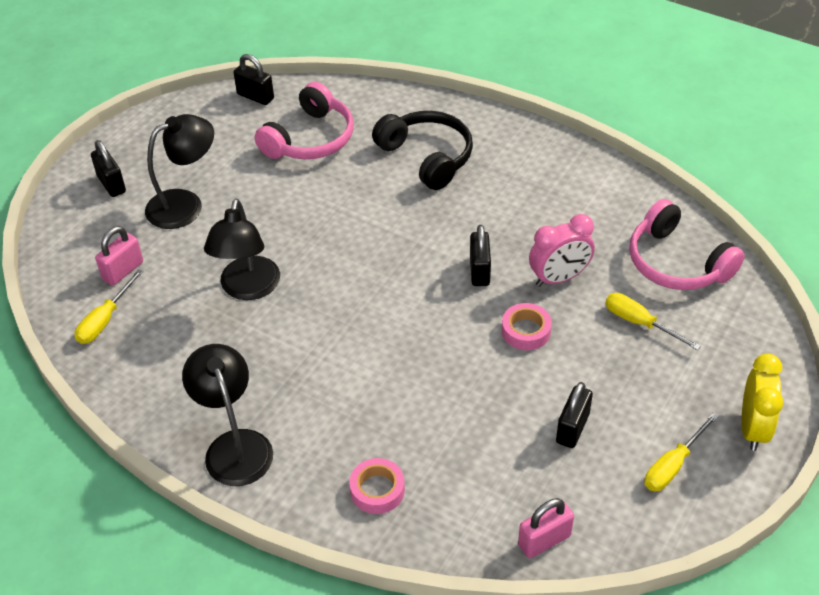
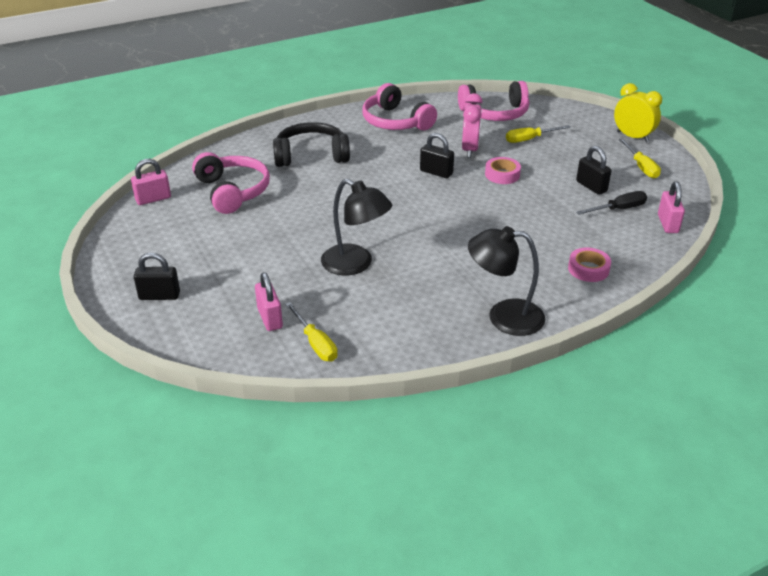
camera: 60 degrees left, 10 degrees down
black lamp [145,114,214,229] -> none
black padlock [233,54,274,105] -> pink padlock [131,159,171,205]
none -> pink headphones [362,83,437,130]
none -> black screwdriver [576,191,647,215]

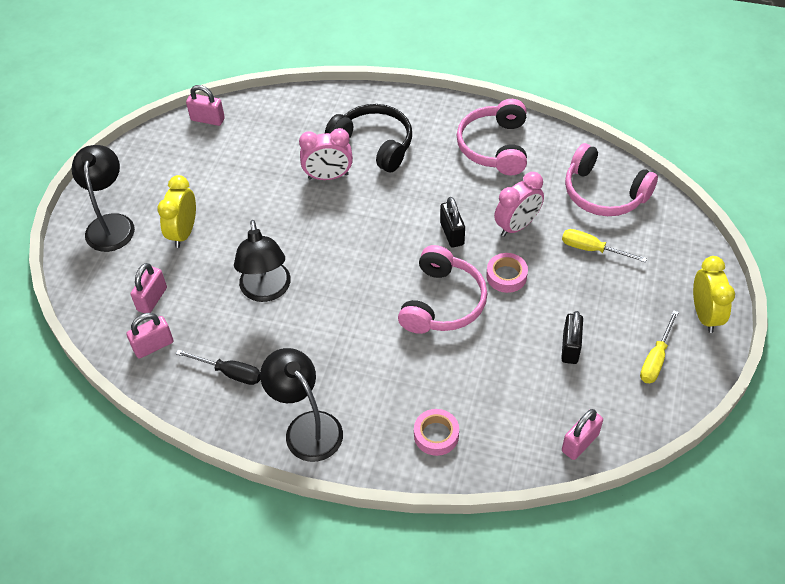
camera: 45 degrees right, 15 degrees up
black padlock [134,252,180,300] -> black lamp [71,145,135,252]
pink headphones [192,152,270,214] -> pink headphones moved to [398,245,487,334]
yellow screwdriver [285,302,338,361] -> pink padlock [126,313,173,359]
black screwdriver [576,191,647,215] -> black screwdriver moved to [176,349,260,385]
none -> yellow clock [157,175,196,248]
none -> pink clock [299,128,353,180]

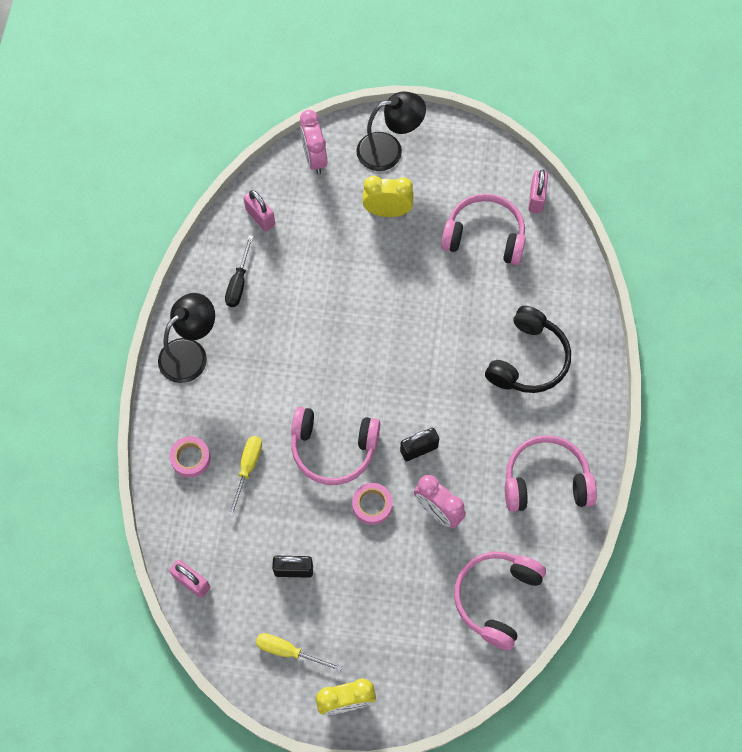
camera: 80 degrees right, 15 degrees up
pink padlock [131,263,167,313] -> none
black lamp [234,220,291,302] -> none
pink clock [299,128,353,180] -> pink clock moved to [300,110,327,174]
yellow screwdriver [562,229,647,262] -> yellow screwdriver moved to [228,436,262,517]
none -> pink headphones [441,194,526,265]

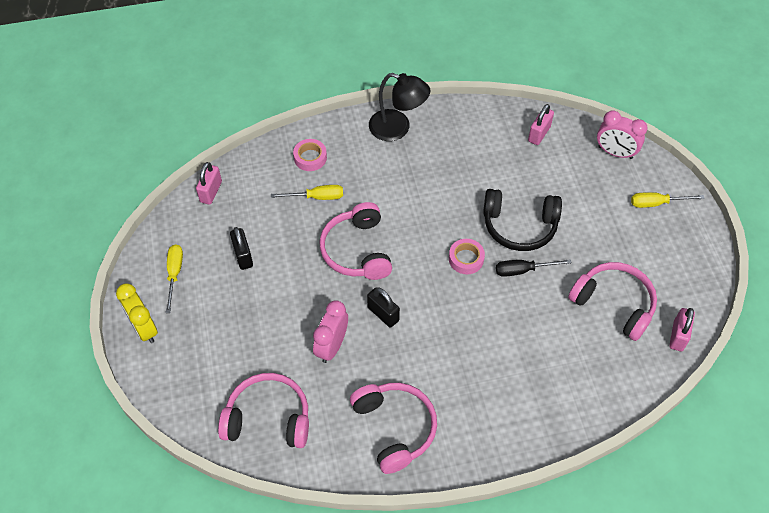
camera: 70 degrees right, 10 degrees down
black screwdriver [225,235,253,307] -> black screwdriver moved to [496,259,572,277]
pink clock [300,110,327,174] -> pink clock turned 120 degrees counterclockwise [597,110,648,159]
pink tape [352,483,392,525] -> pink tape moved to [449,239,485,274]
black lamp [356,91,426,171] -> yellow screwdriver [631,192,705,208]
yellow clock [362,176,414,217] -> none
pink headphones [441,194,526,265] -> pink headphones turned 45 degrees counterclockwise [568,262,657,341]
black headphones [485,306,571,393] -> black headphones moved to [483,189,562,251]
pink padlock [528,169,548,213] -> pink padlock turned 60 degrees counterclockwise [669,308,695,351]

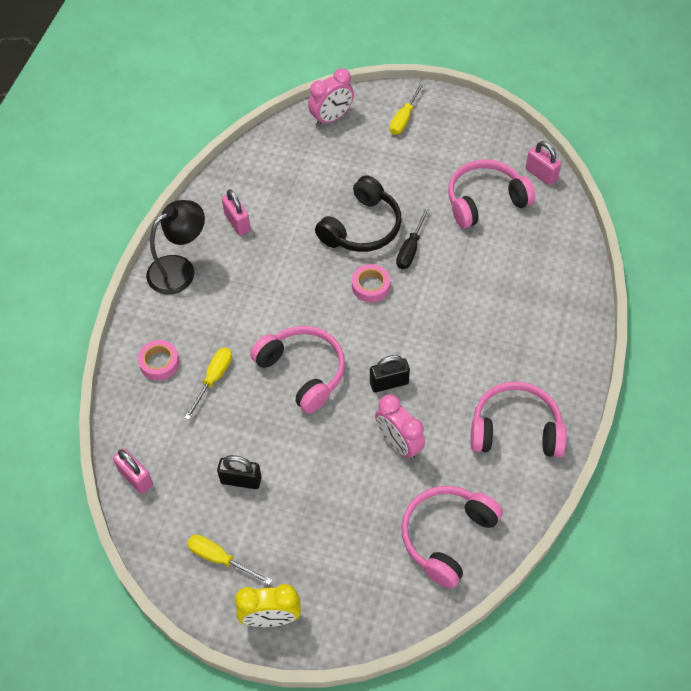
camera: 60 degrees left, 0 degrees up
pink headphones [320,202,392,280] -> pink headphones turned 150 degrees counterclockwise [250,326,345,413]
pink padlock [528,104,554,145] -> pink padlock moved to [222,189,251,235]

